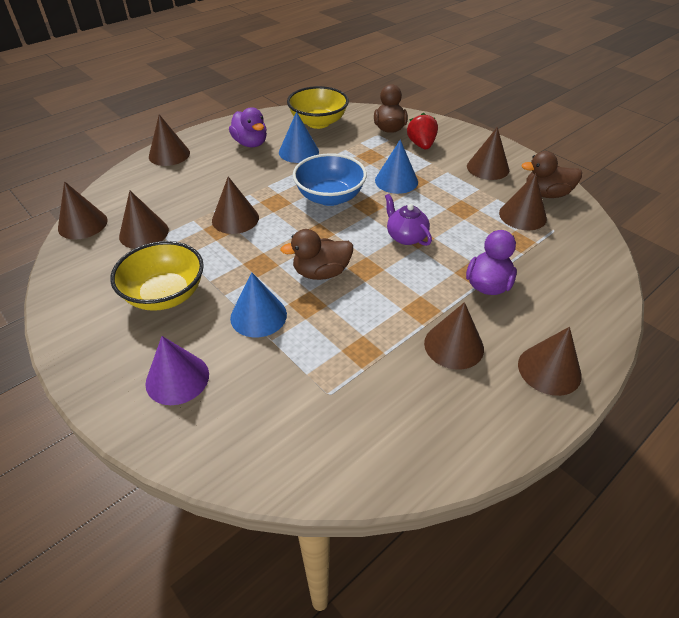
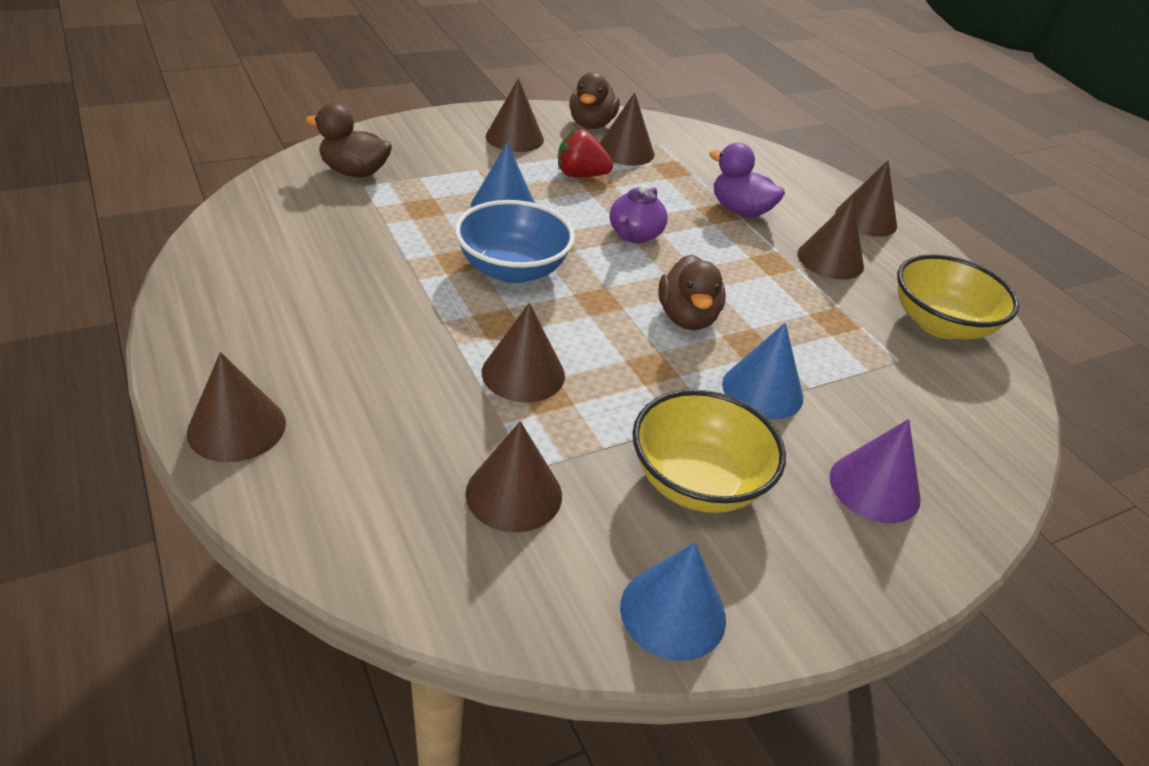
camera: 80 degrees left, 5 degrees down
brown cone [58,181,108,239] -> none
purple duck [229,107,267,147] -> none
blue cone [279,111,319,163] -> blue cone moved to [620,542,726,661]
yellow bowl [287,86,349,129] -> yellow bowl moved to [897,254,1019,339]
purple teapot [385,194,432,246] -> purple teapot turned 45 degrees counterclockwise [610,185,668,243]
red strawberry [407,113,438,149] -> red strawberry moved to [558,129,613,178]

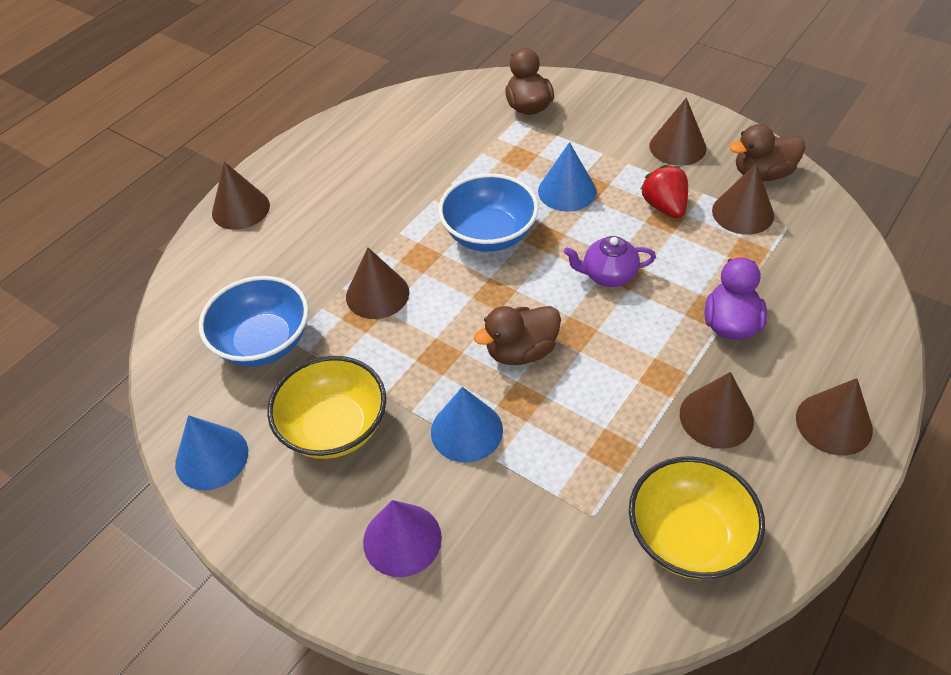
camera: 70 degrees right, 10 degrees up
brown cone [465,421,562,533] -> blue bowl [199,276,309,366]

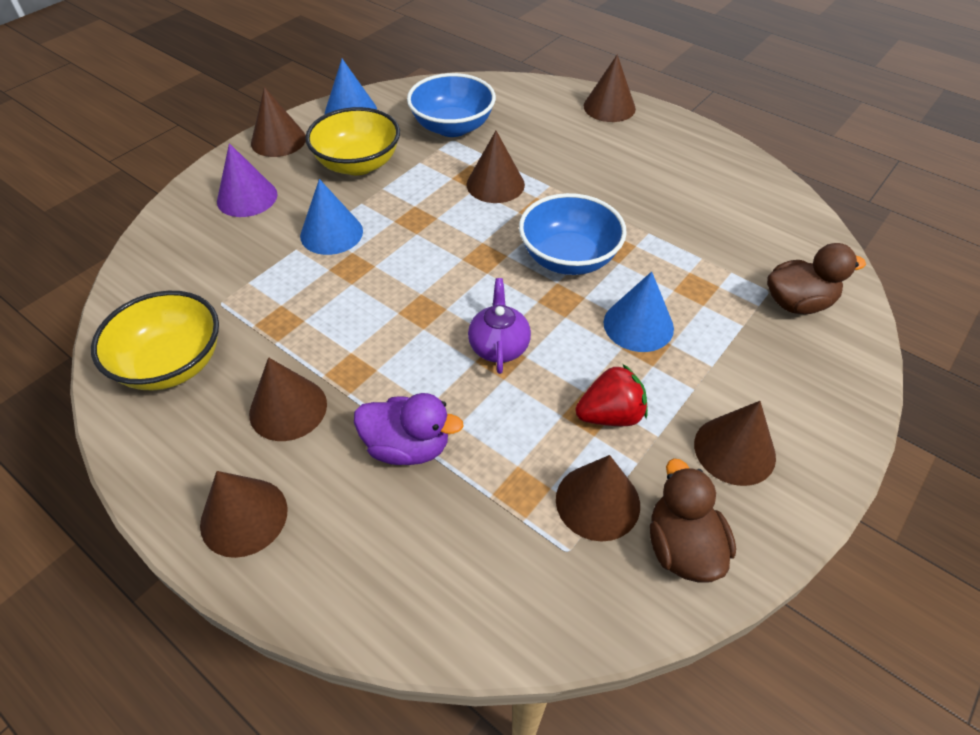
camera: 90 degrees right, 0 degrees up
brown duck [474,306,561,365] -> none
none -> brown cone [251,87,306,157]

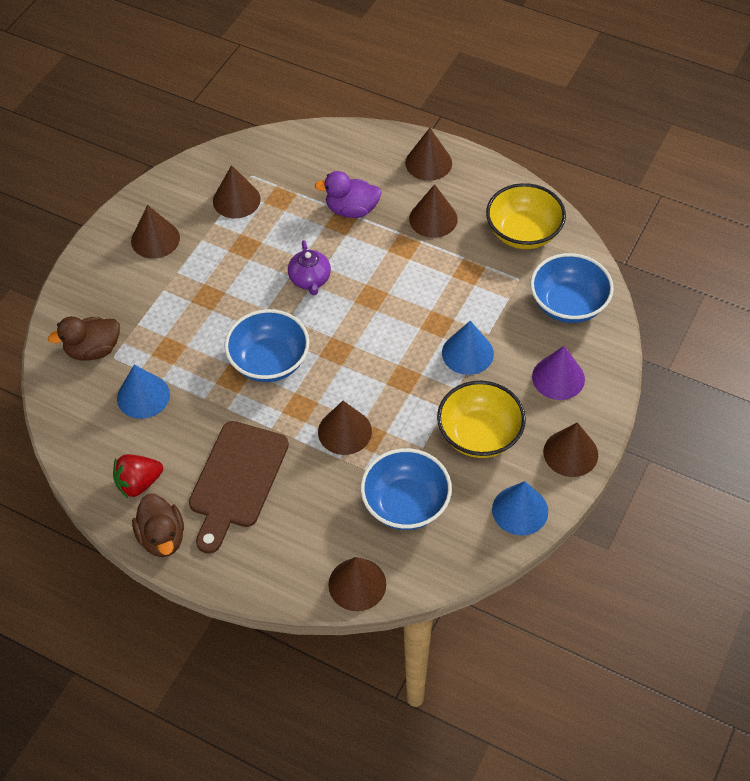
camera: 170 degrees right, 5 degrees up
red strawberry [575,364,648,426] -> red strawberry moved to [113,454,163,498]
brown cone [584,54,636,122] -> brown cone moved to [328,557,386,611]
blue cone [604,272,674,352] -> blue cone moved to [117,365,170,419]
brown duck [650,458,736,583] -> brown duck moved to [132,494,184,557]
none -> brown cutting board [189,421,289,554]
none -> blue bowl [530,253,614,323]

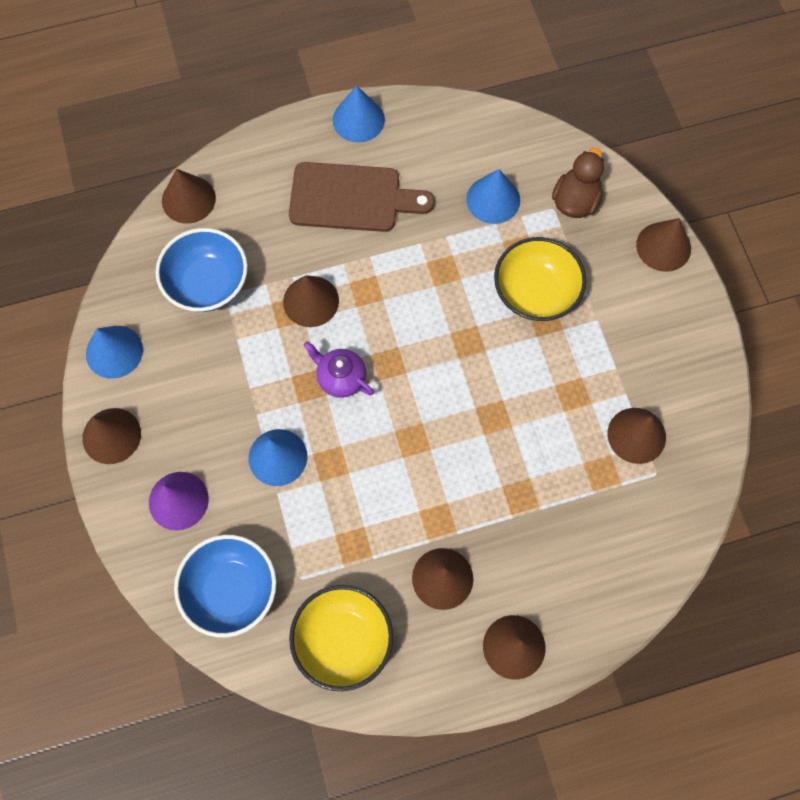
camera: 135 degrees right, 15 degrees up
red strawberry [113,454,163,498] -> none
brown cone [131,205,180,259] -> brown cone moved to [636,218,691,272]
brown duck [132,494,184,557] -> blue cone [333,85,385,143]
brown cutting board [189,421,289,554] -> brown cutting board turned 120 degrees clockwise [289,162,435,232]
blue bowl [224,309,309,382] -> none
purple teapot [288,240,331,295] -> purple teapot moved to [304,341,374,398]
purple duck [315,171,382,218] -> none
yellow bowl [437,381,526,458] -> yellow bowl moved to [494,237,586,321]

